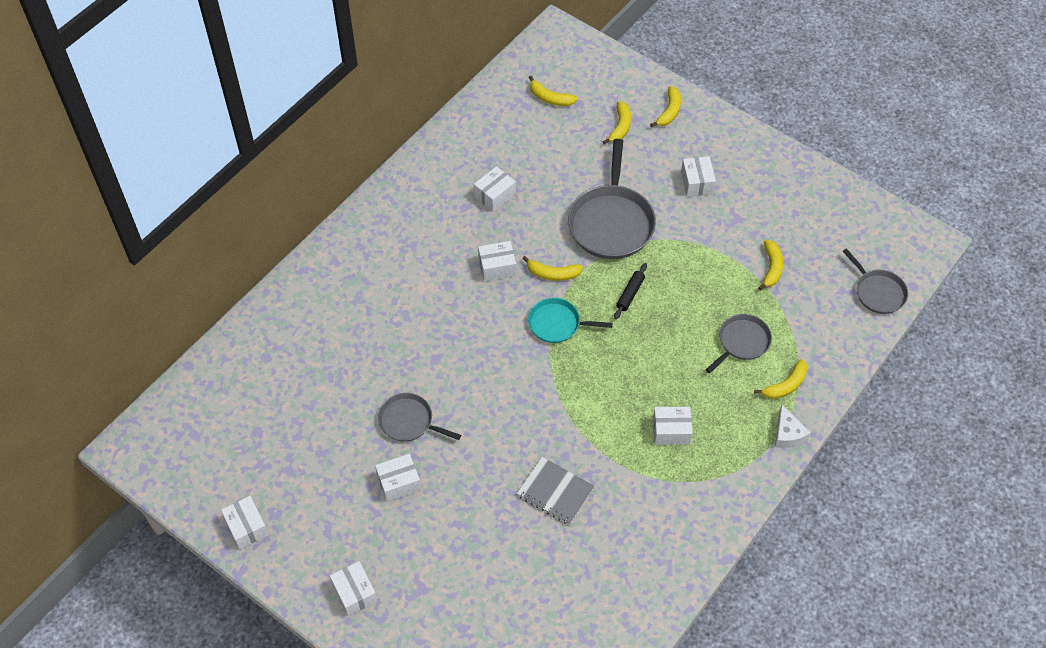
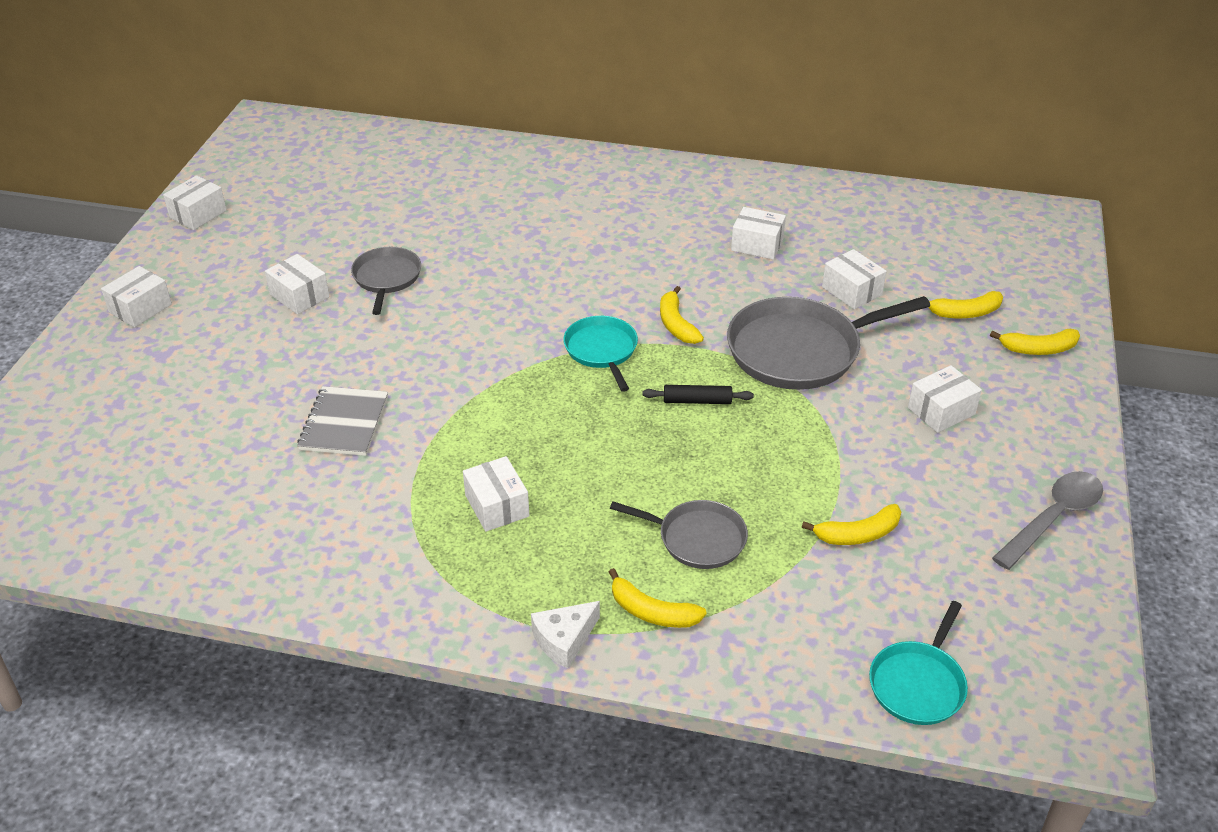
camera: 65 degrees right, 15 degrees down
white box [478,241,516,281] -> white box moved to [822,249,887,309]
yellow banana [529,76,577,106] -> none
grey pan [843,248,908,314] -> turquoise pan [869,601,968,725]
none -> grey spoon [992,471,1103,570]

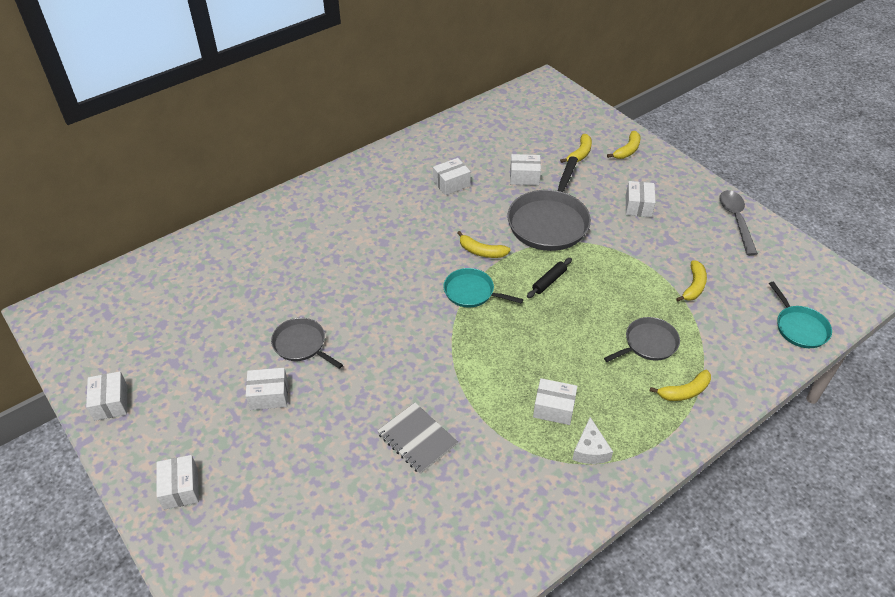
camera: 50 degrees left, 5 degrees up
white cheese [531,601,600,669] -> white cheese moved to [572,417,613,464]

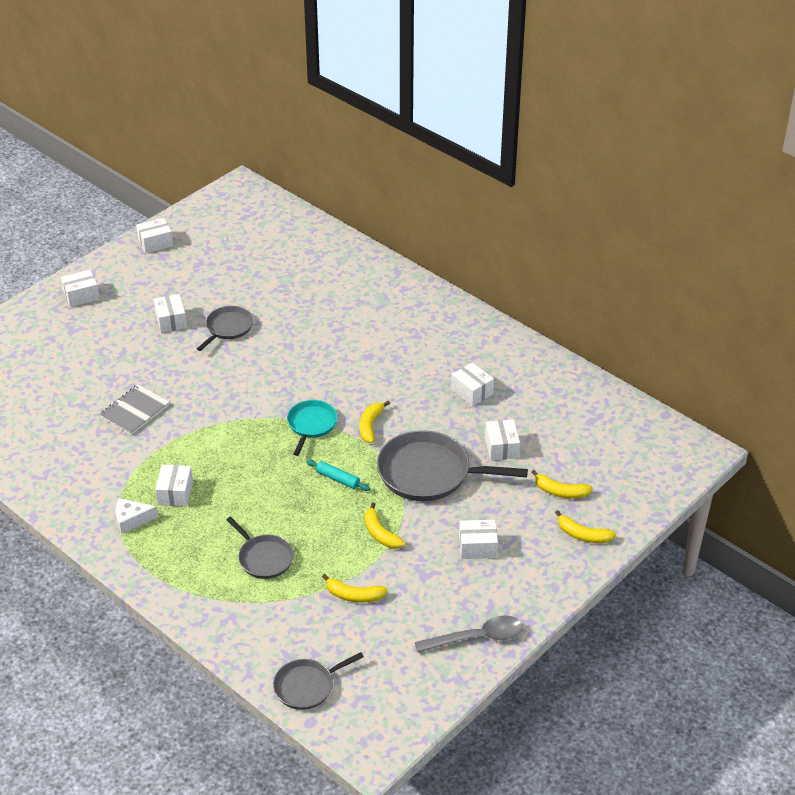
camera: 80 degrees right, 5 degrees down
black rolling pin [527,258,572,298] -> turquoise rolling pin [306,460,370,491]
yellow banana [650,369,711,401] -> yellow banana moved to [365,502,406,549]
turquoise pan [769,282,832,348] -> grey pan [273,652,364,710]

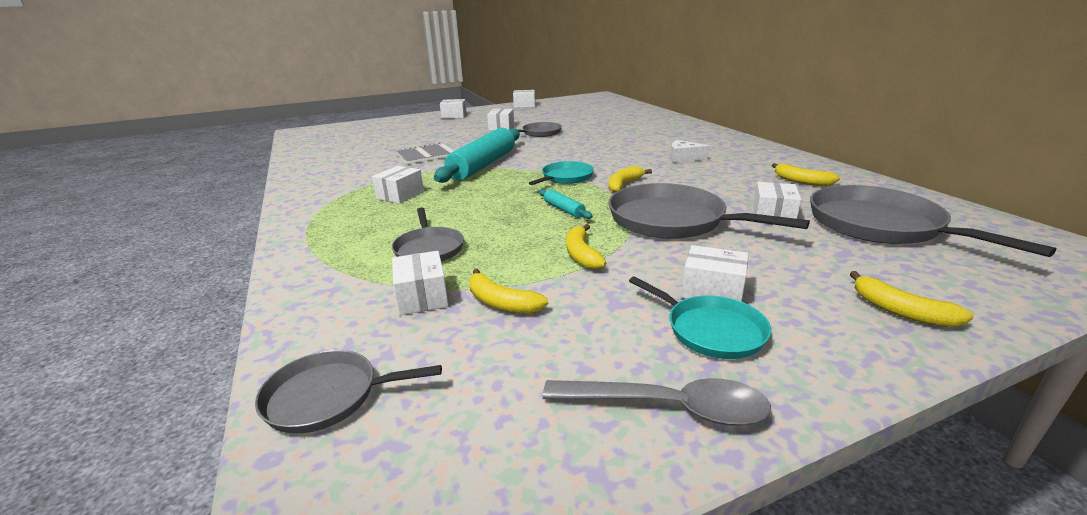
camera: 25 degrees right, 15 degrees down
white cheese [115,498,158,534] -> white cheese moved to [671,140,710,163]
white box [451,362,494,406] -> white box moved to [392,251,449,315]
yellow banana [532,470,593,498] -> yellow banana moved to [772,163,840,186]
none -> turquoise rolling pin [434,128,520,183]
none -> turquoise pan [629,276,771,359]
none -> grey pan [810,185,1056,257]

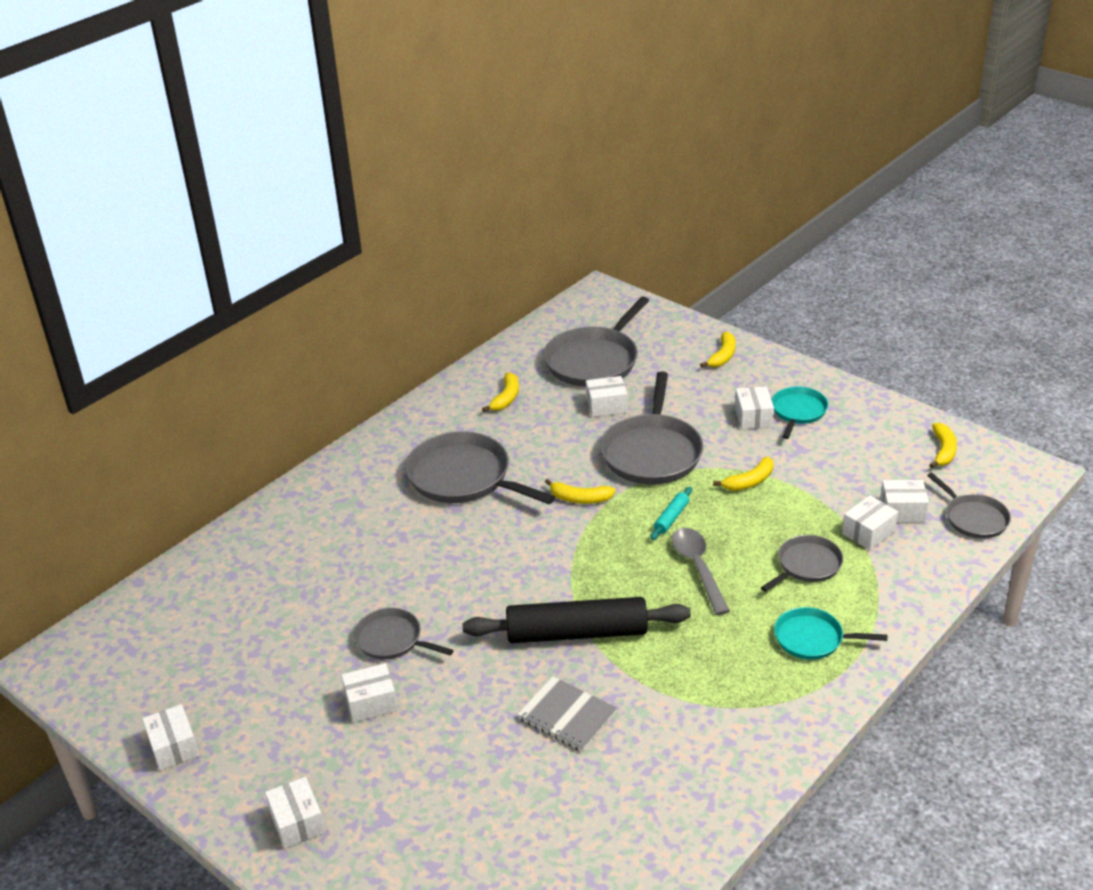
camera: 115 degrees left, 10 degrees up
white box [372,166,424,204] -> white box moved to [880,480,929,522]
turquoise rolling pin [434,128,520,183] -> black rolling pin [462,597,691,643]
yellow banana [469,268,548,314] -> yellow banana moved to [929,423,957,468]
turquoise pan [529,161,594,185] -> turquoise pan moved to [774,607,887,660]
grey spoon [543,378,771,426] -> grey spoon moved to [672,528,730,615]
white cheese [671,140,710,163] -> grey pan [405,431,555,504]

